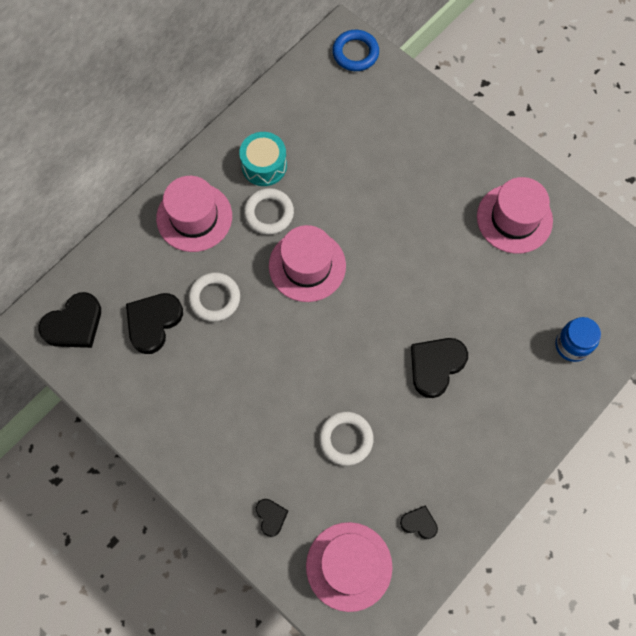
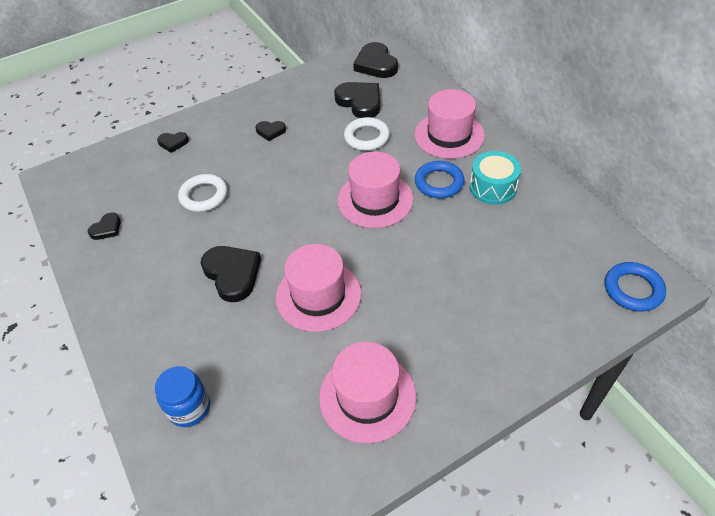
camera: 110 degrees right, 20 degrees down
white ring [244,188,294,235] -> blue ring [415,161,465,198]
pink hat [306,522,392,612] -> pink hat moved to [276,244,361,332]
none -> black heart [255,121,286,141]

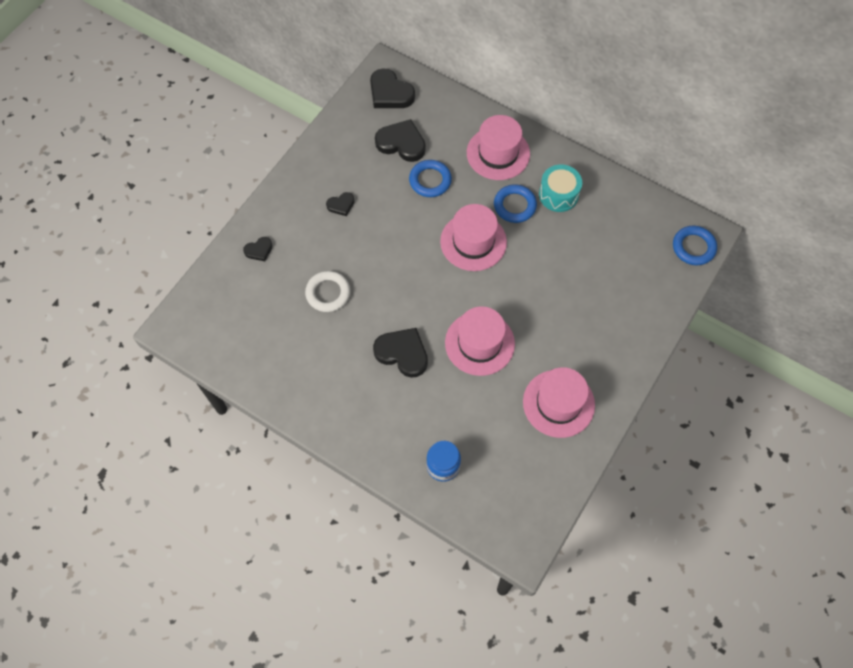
camera: 30 degrees left, 15 degrees up
black heart [88,213,121,240] -> none
white ring [344,117,390,151] -> blue ring [409,160,452,197]

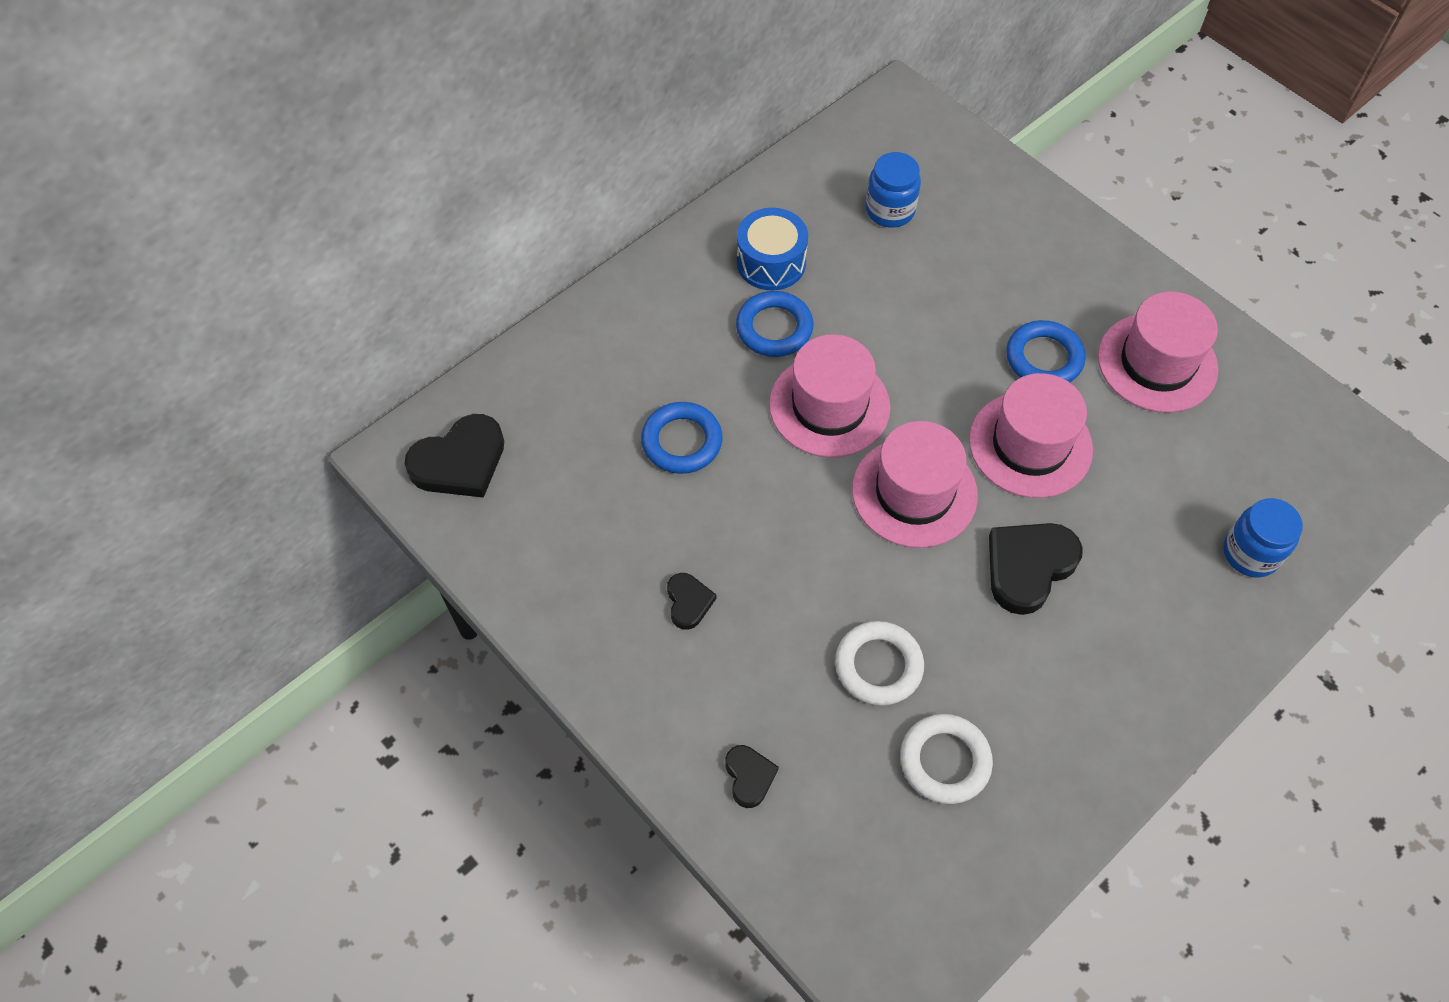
camera: 75 degrees left, 5 degrees down
black heart [375,119,425,162] -> none
pink hat [467,115,530,180] -> pink hat moved to [852,421,978,548]
turquoise drum [539,165,582,212] -> blue drum [737,208,808,291]
blue ring [673,226,717,265] -> blue ring moved to [1006,320,1086,383]
none -> blue jar [866,152,921,228]
none -> white ring [900,714,993,804]

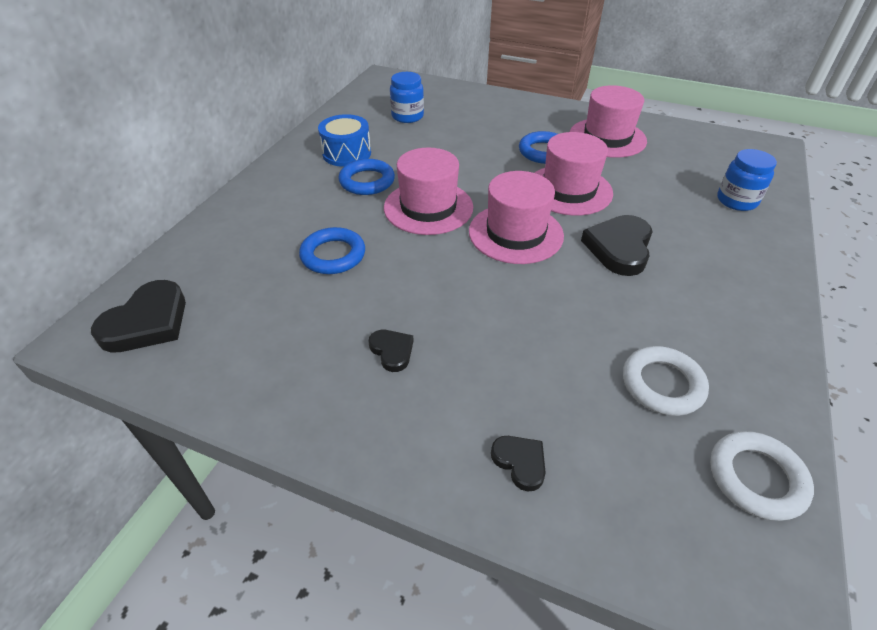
camera: 25 degrees left, 15 degrees down
white ring [835,621,924,706] -> white ring moved to [710,431,814,521]

